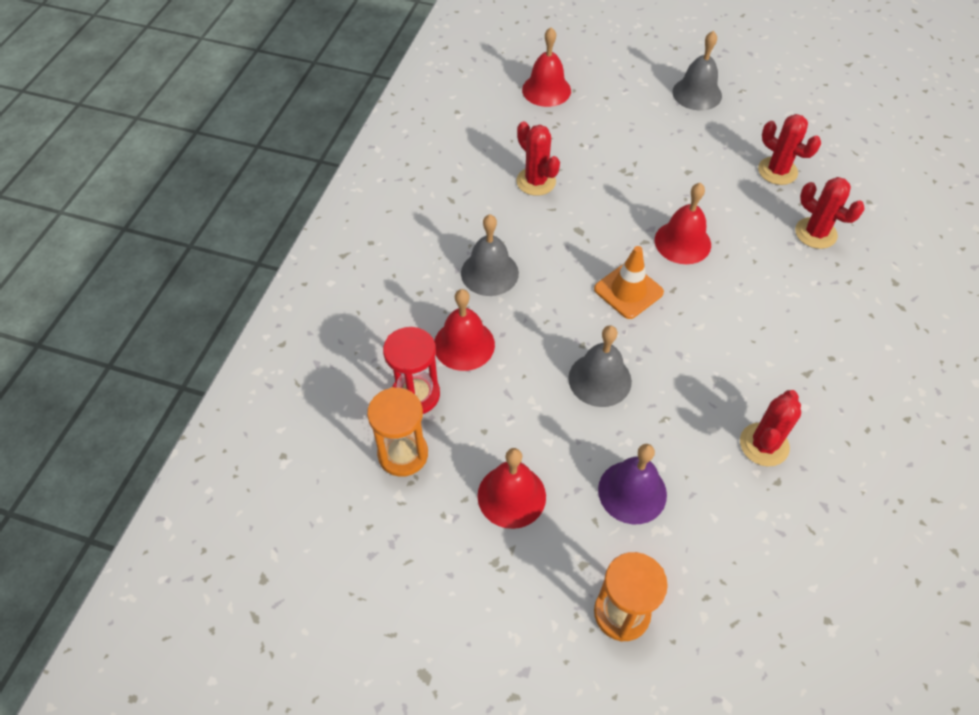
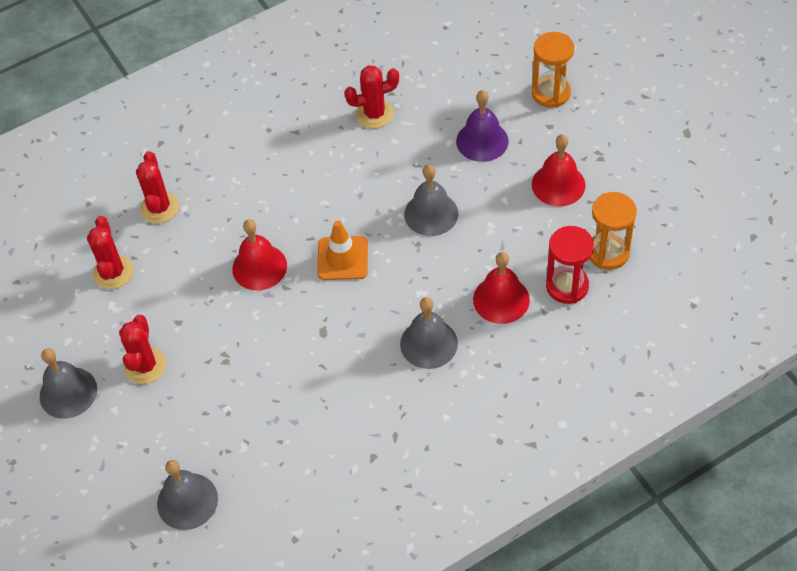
camera: 135 degrees left, 0 degrees up
red cactus [516,121,560,196] -> red cactus moved to [119,315,166,384]
red bell [522,27,571,107] -> grey bell [157,460,218,530]

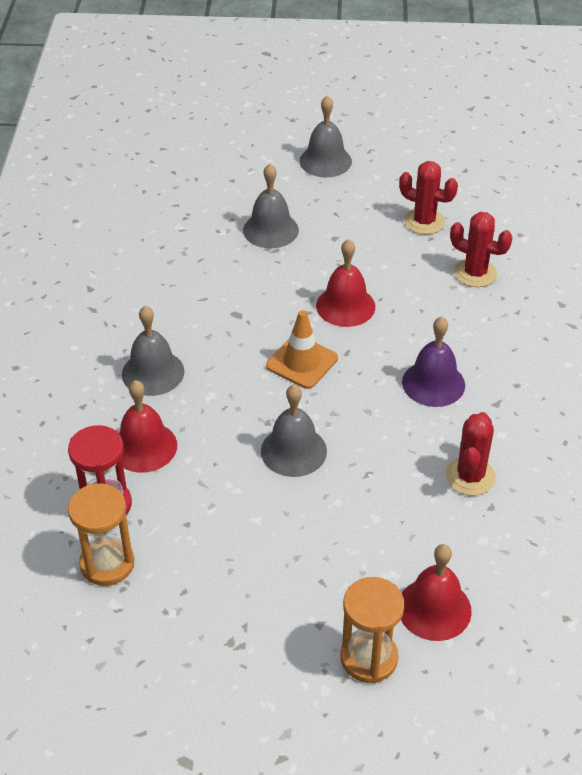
camera: 120 degrees right, 10 degrees down
red cactus [119,315,166,384] -> none
grey bell [157,460,218,530] -> grey bell moved to [243,164,299,248]
purple bell [456,90,509,162] -> purple bell moved to [402,316,465,407]
red bell [532,134,586,207] -> red bell moved to [401,544,472,641]

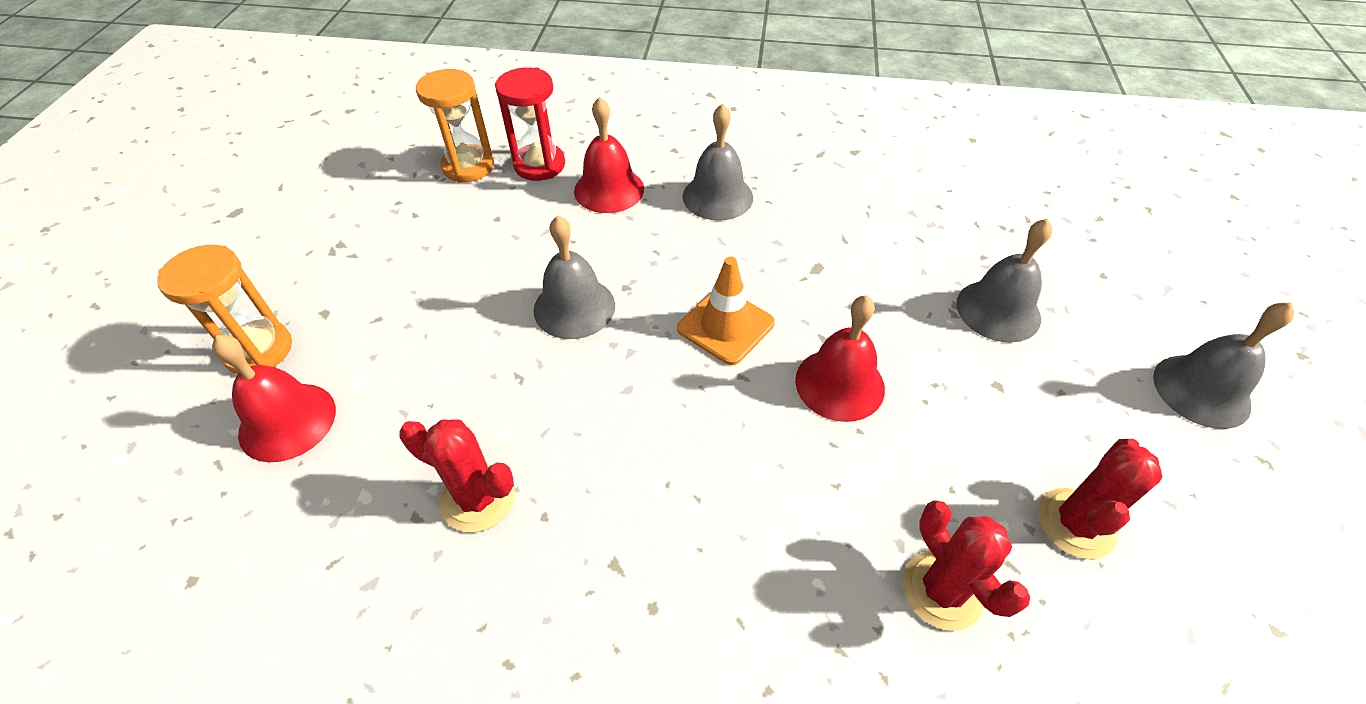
camera: 95 degrees right, 5 degrees up
purple bell [402,316,465,407] -> none
red cactus [450,212,513,287] -> red cactus turned 60 degrees counterclockwise [902,500,1030,631]

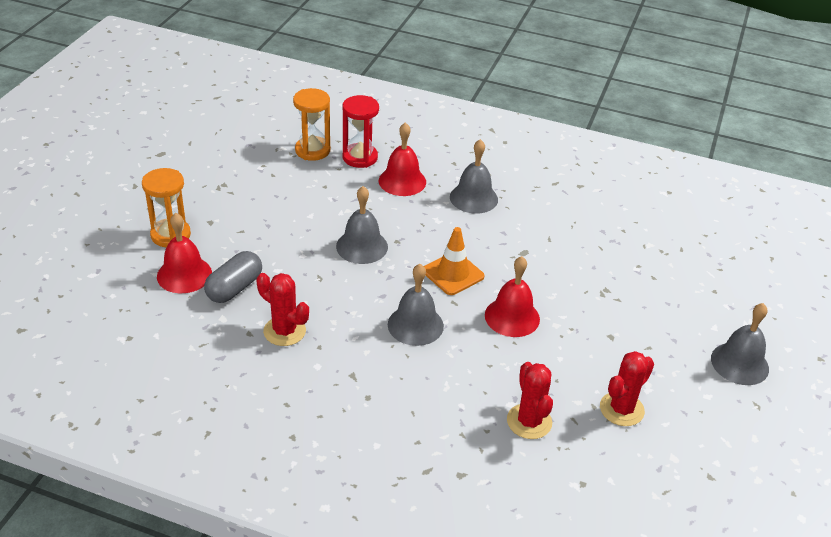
camera: 10 degrees right, 10 degrees down
grey bell [956,219,1052,343] -> grey bell moved to [388,264,444,346]
none -> grey capsule [204,251,262,303]

